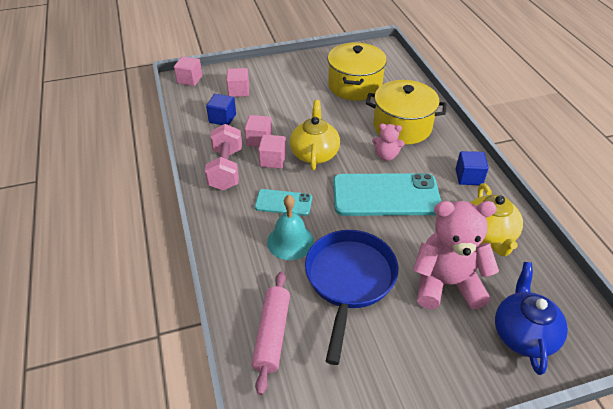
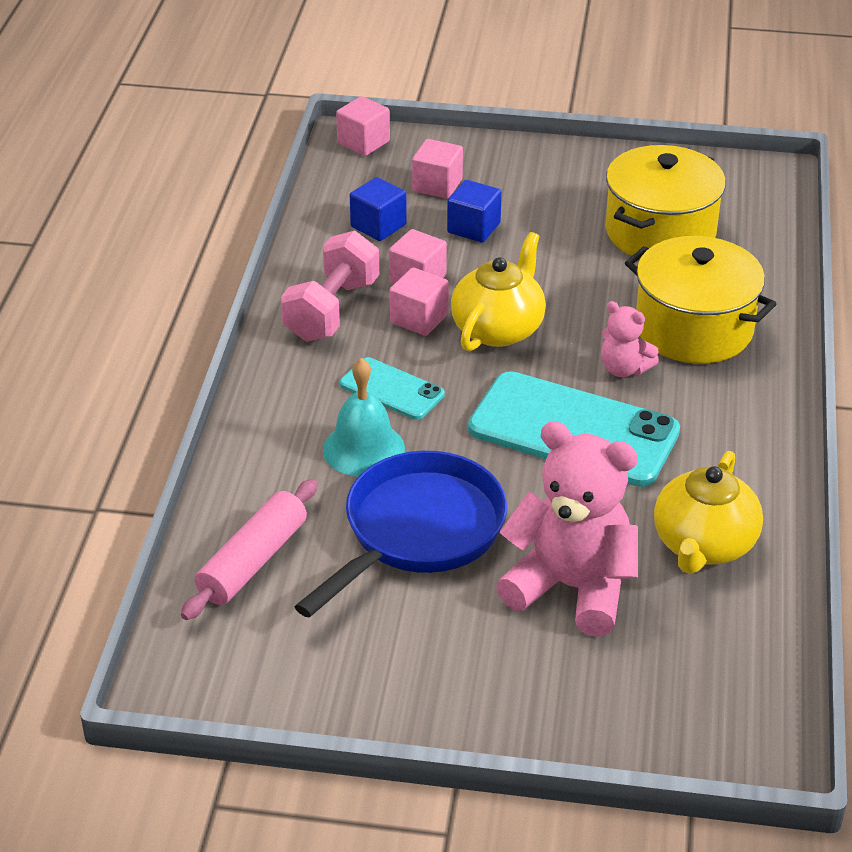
camera: 25 degrees right, 5 degrees down
blue cube [456,151,489,185] -> blue cube moved to [447,180,502,243]
blue teapot [495,262,568,375] -> none

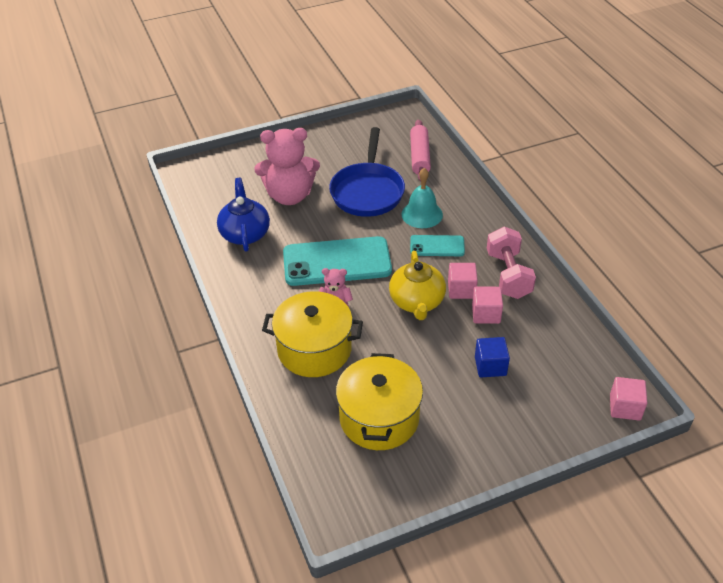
camera: 150 degrees right, 5 degrees up
blue cube [350,177,407,241] -> none
pink cube [412,139,463,199] -> none
yellow teapot [654,451,763,574] -> blue teapot [217,178,270,251]

